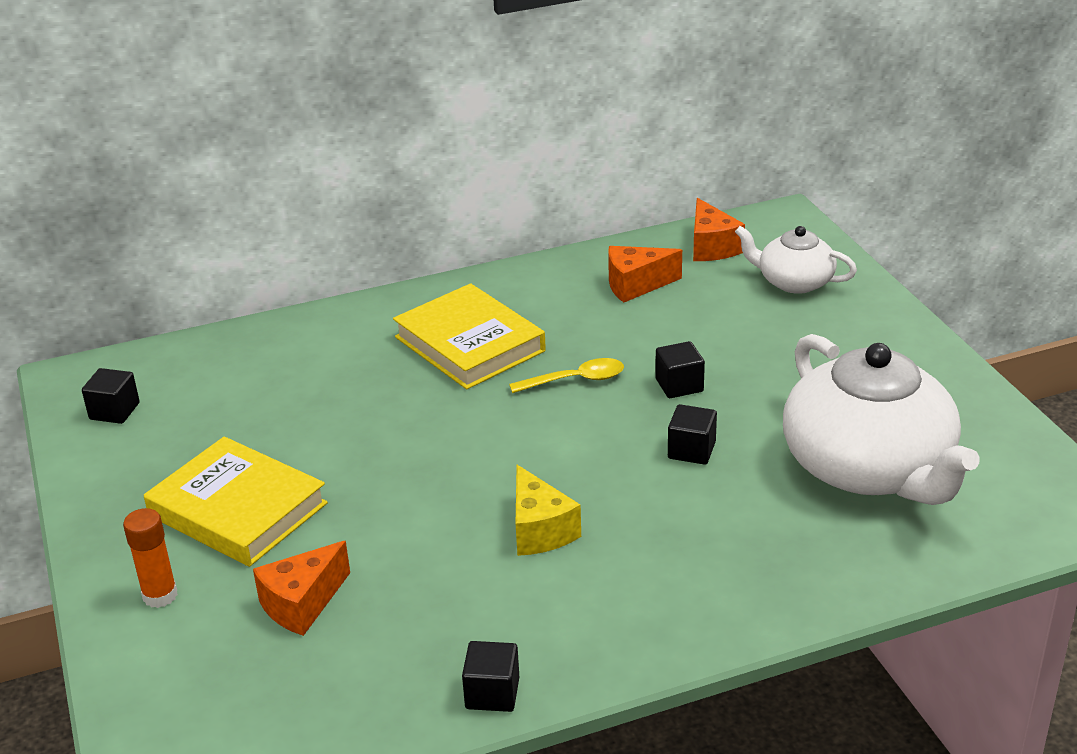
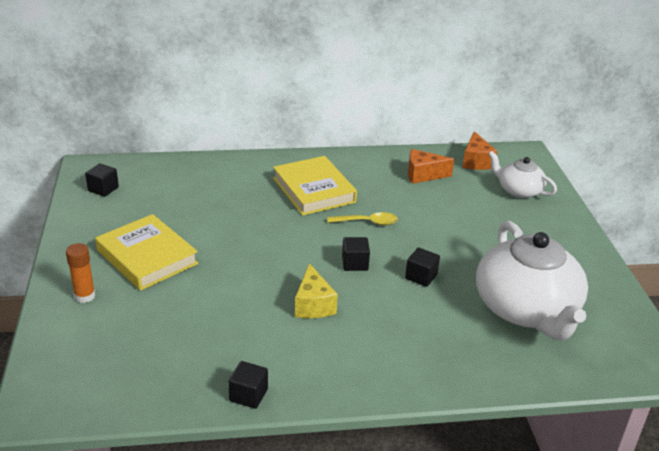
camera: 10 degrees right, 0 degrees up
orange cheese [253,541,350,636] -> none
black cube [655,341,705,398] -> black cube moved to [342,237,370,271]

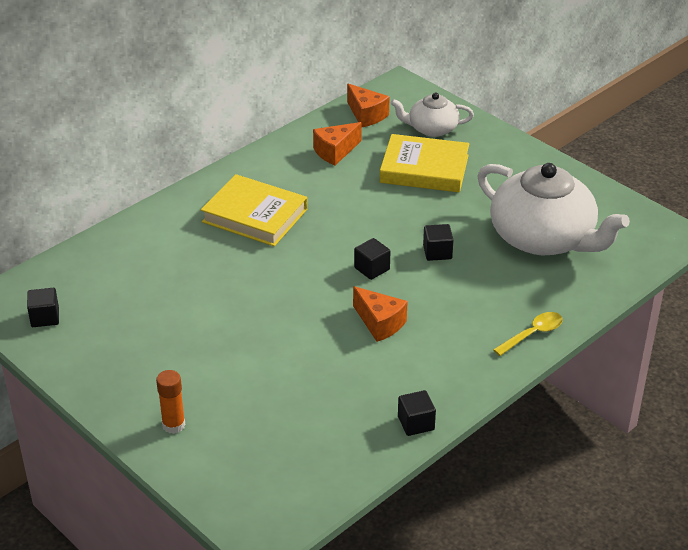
camera: 35 degrees left, 5 degrees up
yellow book [95,214,198,291] -> yellow book moved to [380,134,469,192]
yellow cheese [295,263,338,318] -> orange cheese [353,286,408,342]
yellow spoon [327,212,398,225] -> yellow spoon moved to [493,312,563,356]

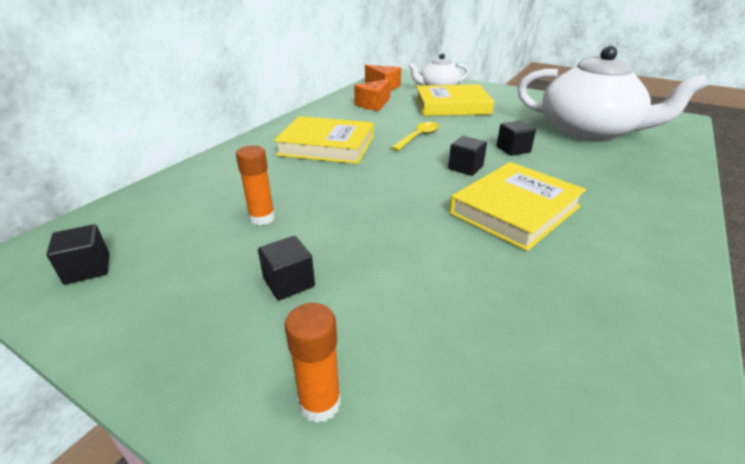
camera: 15 degrees left, 5 degrees down
orange cheese [353,286,408,342] -> yellow book [449,162,586,251]
black cube [398,390,436,436] -> black cube moved to [258,236,315,300]
yellow spoon [493,312,563,356] -> yellow spoon moved to [391,122,439,151]
none -> orange glue stick [236,145,275,225]

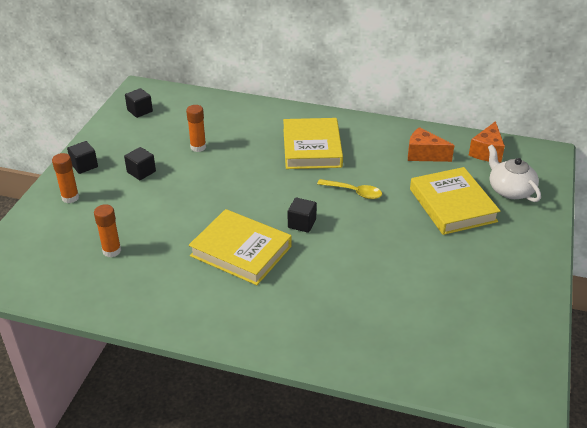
camera: 75 degrees right, 5 degrees up
black cube [496,121,536,156] -> black cube moved to [67,141,98,174]
white teapot [518,46,709,141] -> none
none -> orange glue stick [94,204,121,257]

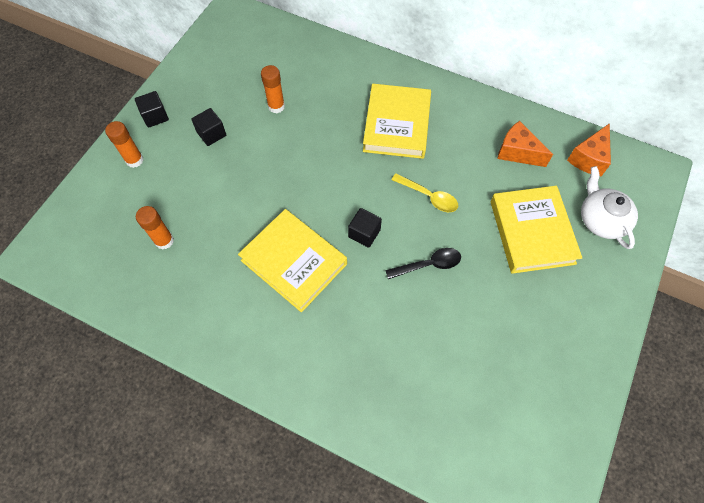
camera: 10 degrees right, 25 degrees up
black cube [125,88,153,118] -> none
none -> black spoon [385,248,461,279]

